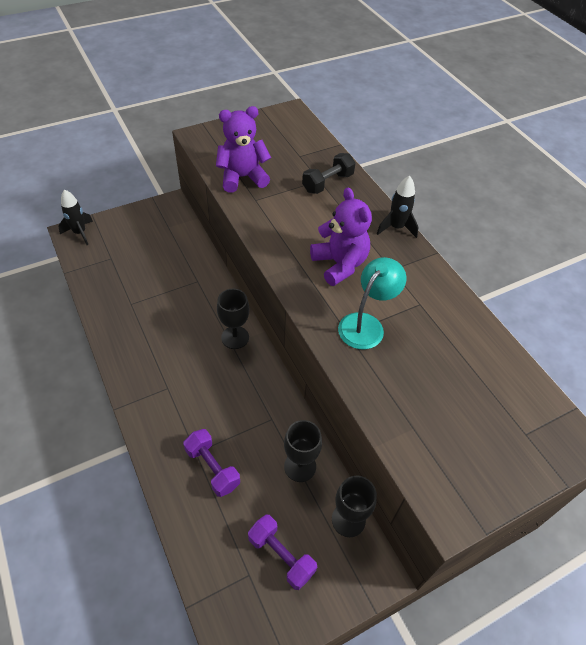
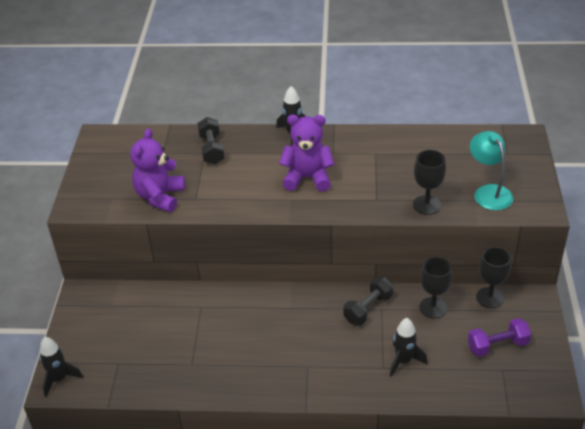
camera: 55 degrees left, 10 degrees down
purple dumbbell [183,429,240,497] -> black rocket [390,318,427,377]
black goblet [217,289,249,349] -> black goblet moved to [413,150,446,215]
turquoise lamp [338,257,406,349] -> turquoise lamp moved to [470,131,513,210]
none -> black dumbbell [344,277,393,325]

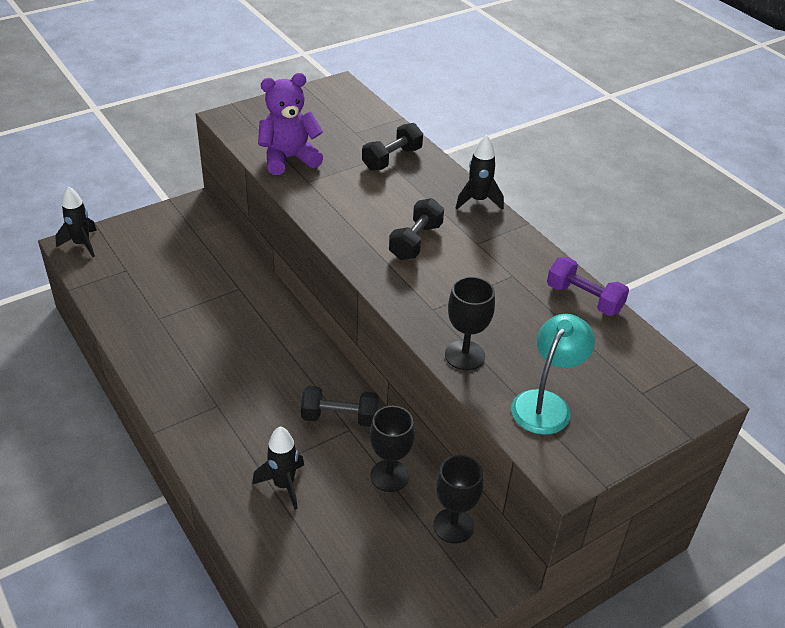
camera: 50 degrees right, 0 degrees up
purple teddy bear [279,115,335,192] -> black dumbbell [389,198,444,260]
purple dumbbell [468,318,531,357] -> purple dumbbell moved to [547,257,629,316]

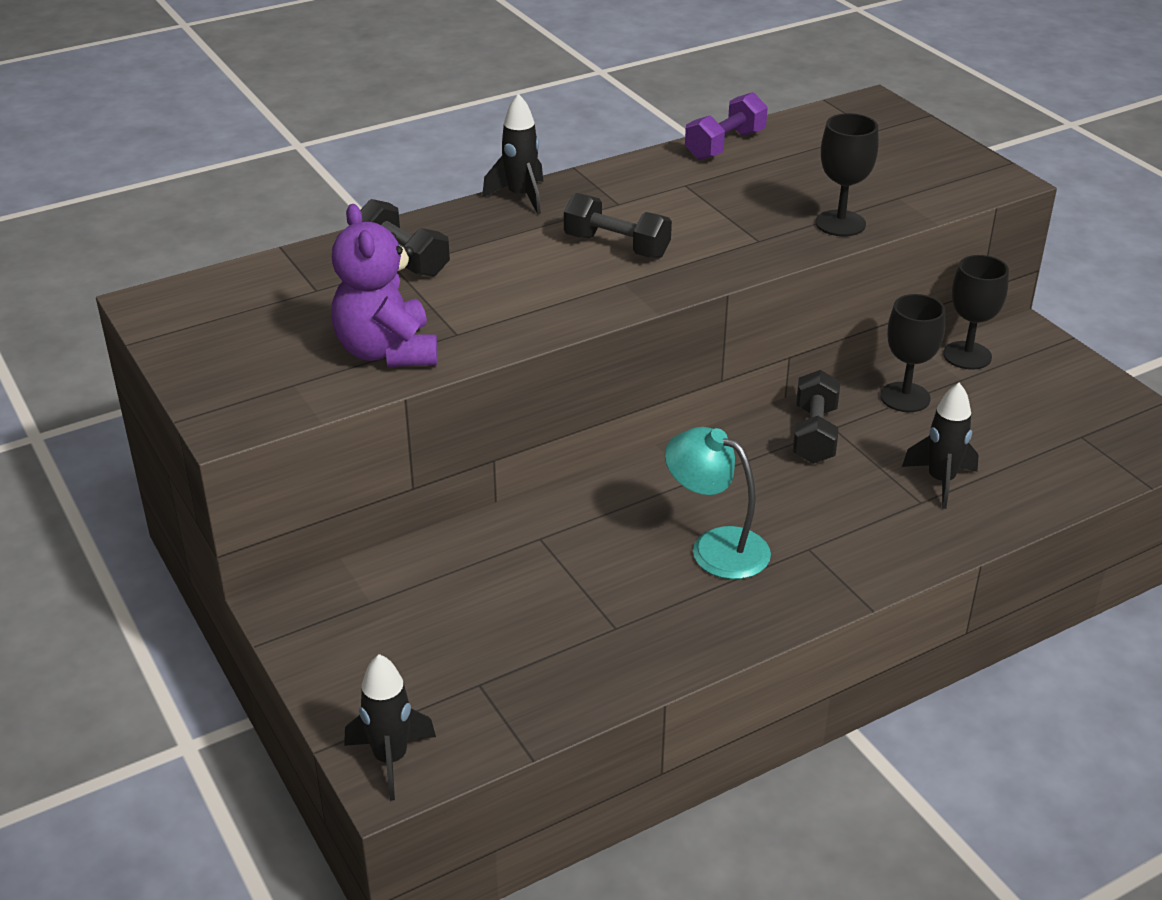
camera: 85 degrees left, 5 degrees down
turquoise lamp [511,314,595,435] -> turquoise lamp moved to [665,427,771,579]

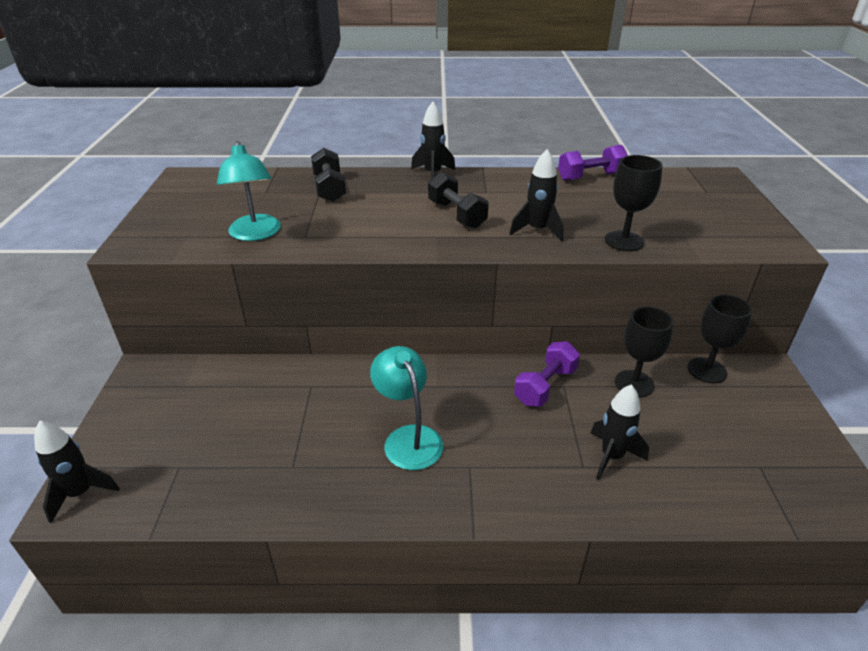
camera: 30 degrees right, 0 degrees up
purple teddy bear [331,204,438,367] -> turquoise lamp [217,141,281,241]
black dumbbell [793,370,840,464] -> purple dumbbell [514,341,580,406]
none -> black rocket [509,149,563,242]

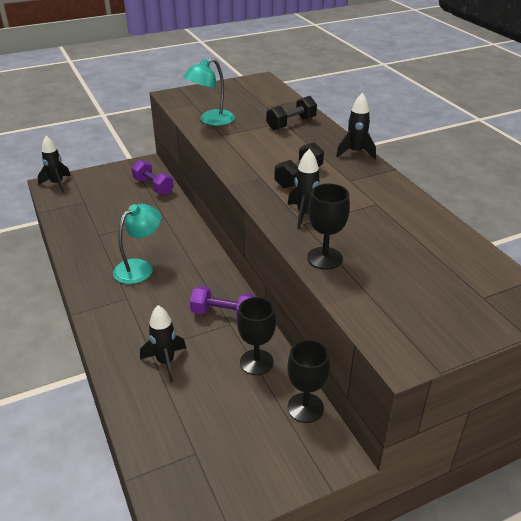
camera: 65 degrees right, 0 degrees up
purple dumbbell [558,145,628,181] -> purple dumbbell moved to [132,160,174,195]

